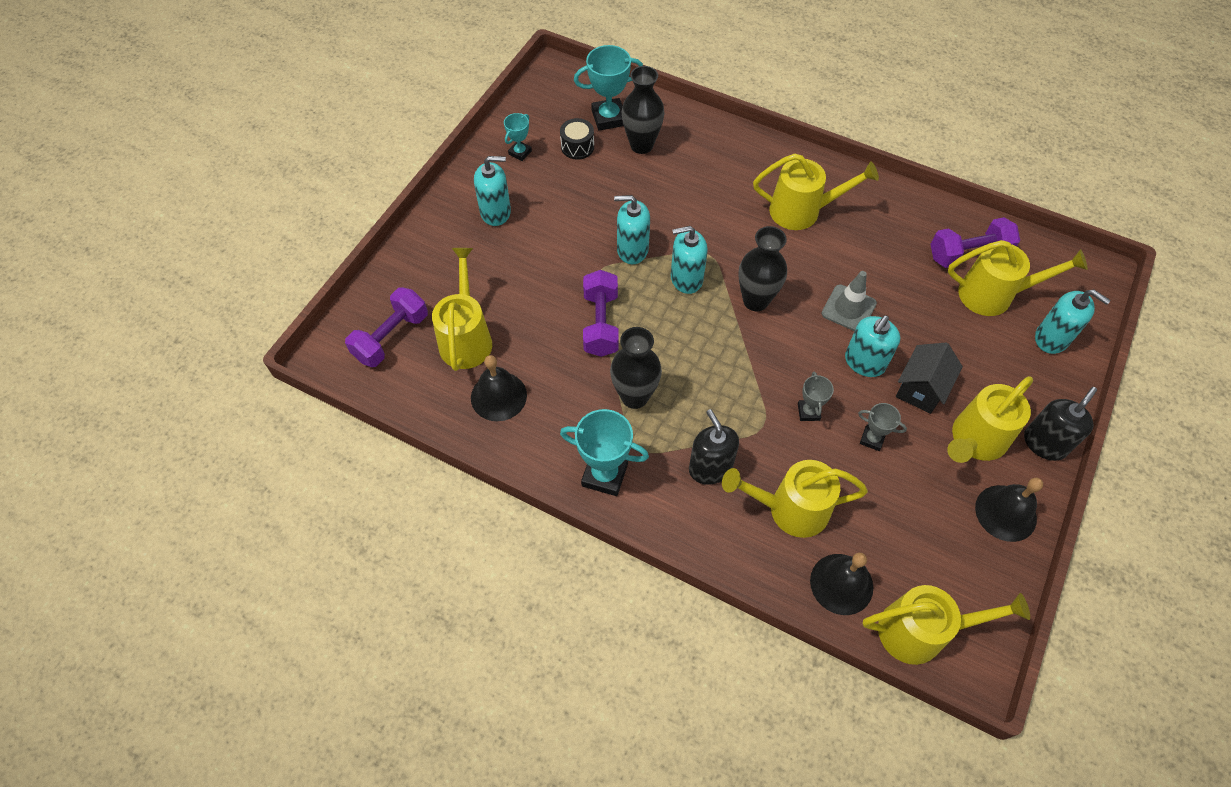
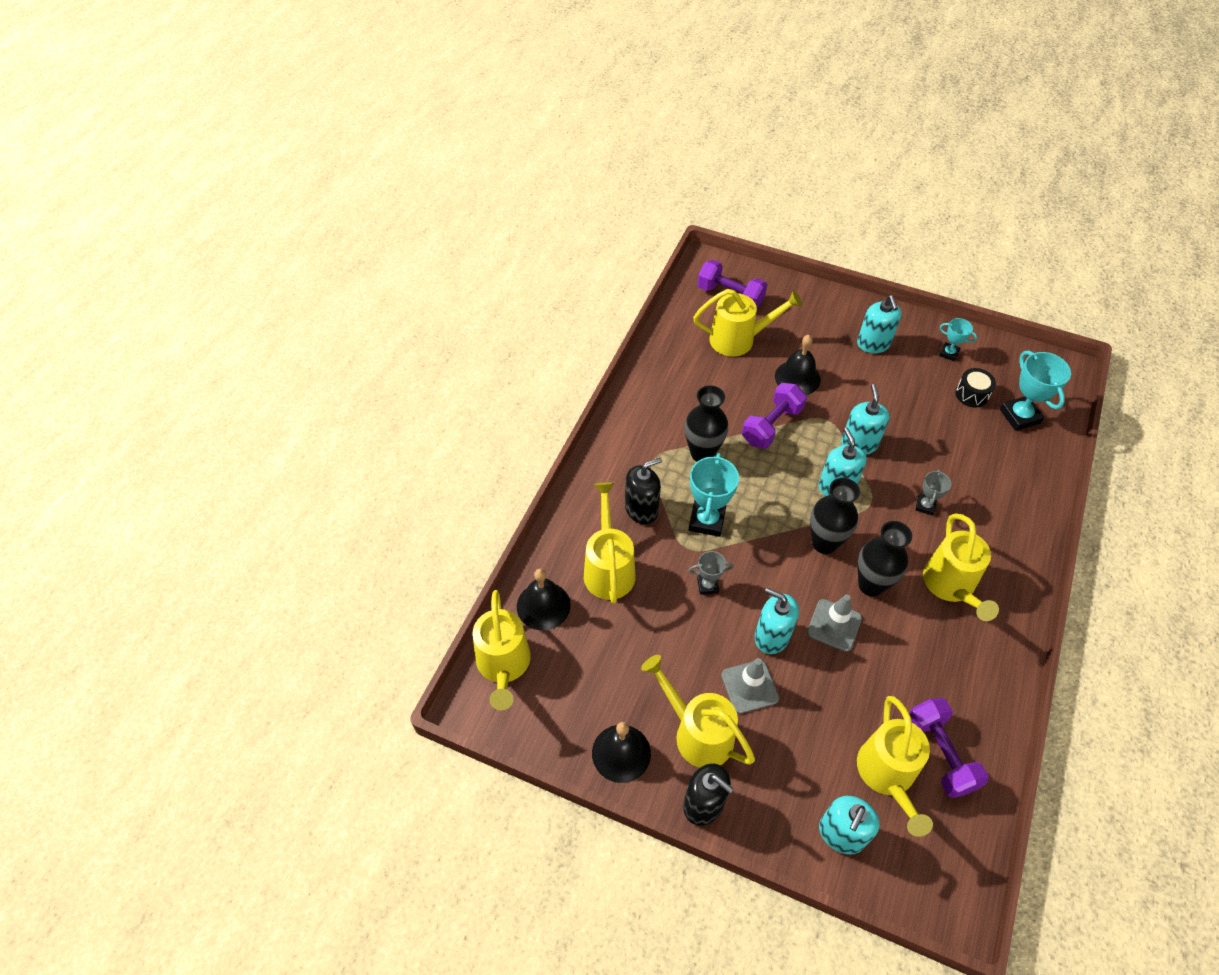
camera: 85 degrees right, 5 degrees down
black bell [471,355,527,421] -> black bell moved to [775,335,821,395]
turquoise trophy [560,409,649,496] -> turquoise trophy moved to [689,453,739,537]
purple dumbbell [583,270,619,357] -> purple dumbbell turned 45 degrees counterclockwise [742,383,807,449]
black vase [622,66,665,154] -> black vase moved to [858,521,912,597]
grey trophy [858,403,907,451] -> grey trophy moved to [915,470,951,515]
black house [896,343,963,414] -> grey traffic cone [721,658,779,714]

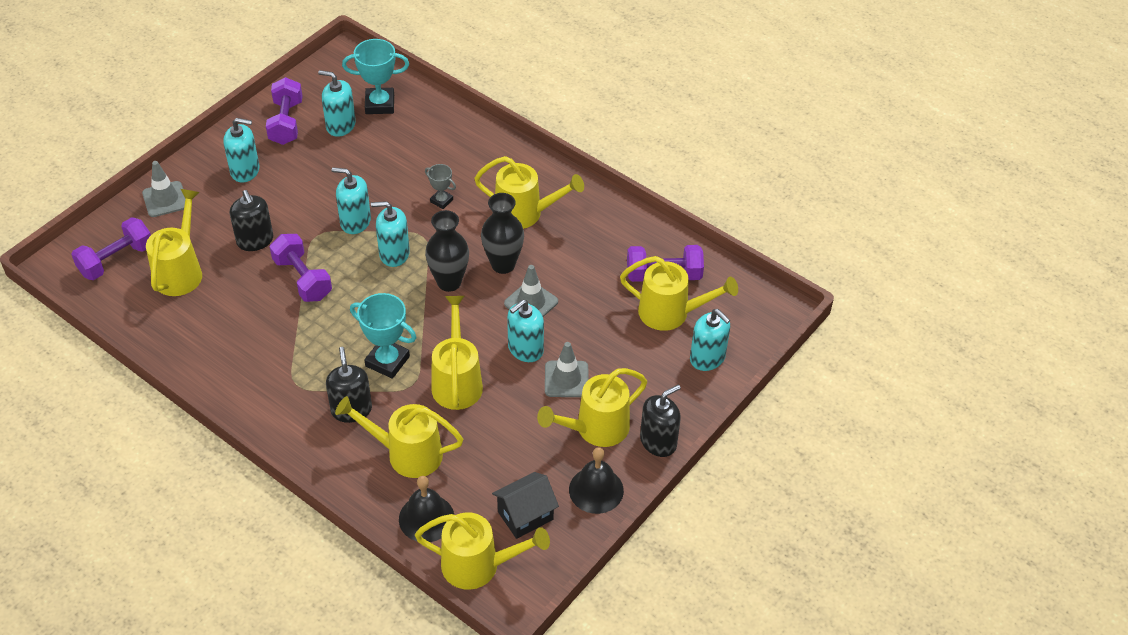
camera: 75 degrees left, 5 degrees down
black vase [685,385,728,462] -> none
grey trophy [689,551,733,595] -> yellow watering can [431,296,483,410]
black bell [775,335,821,395] -> black soap dispenser [230,190,273,251]
turquoise trophy [939,318,977,361] -> purple dumbbell [266,77,302,145]
black drum [955,368,996,407] -> turquoise soap dispenser [318,70,356,137]
none -> grey traffic cone [142,161,186,217]
none -> black house [492,472,559,539]

